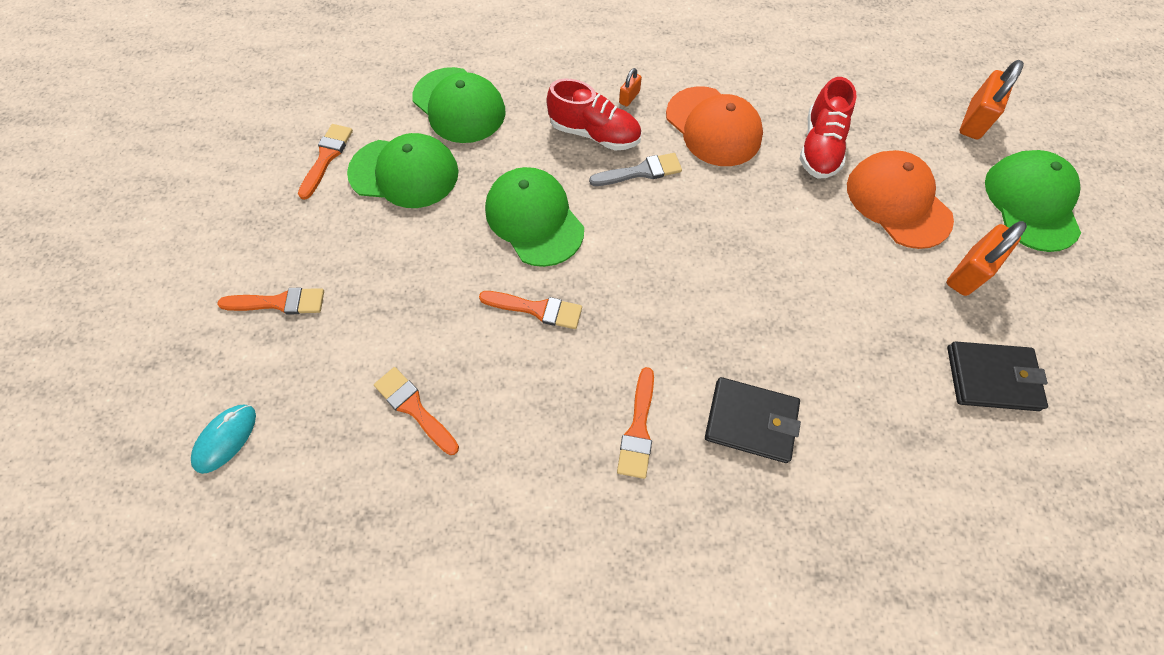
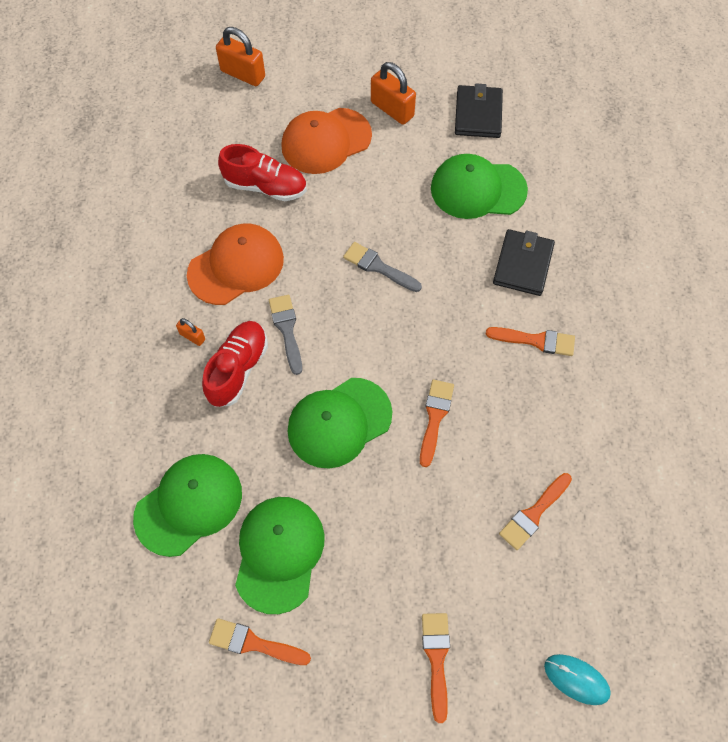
camera: 90 degrees left, 0 degrees up
green cap [985,150,1081,252] -> green cap moved to [431,154,528,219]
none -> grey brush [343,242,422,292]

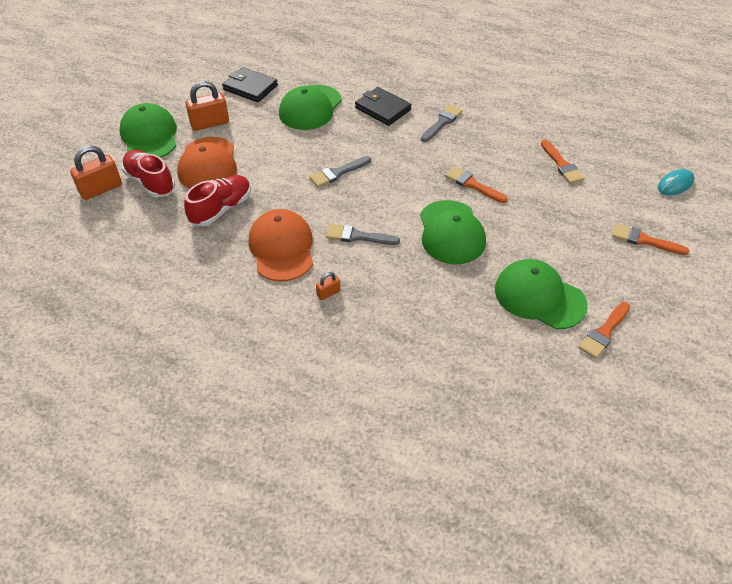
camera: 65 degrees left, 15 degrees down
green cap [133,454,242,557] -> green cap moved to [120,103,177,158]
red shoe [202,321,268,407] -> red shoe moved to [122,150,175,198]
orange brush [486,327,575,356] -> grey brush [421,105,463,142]

